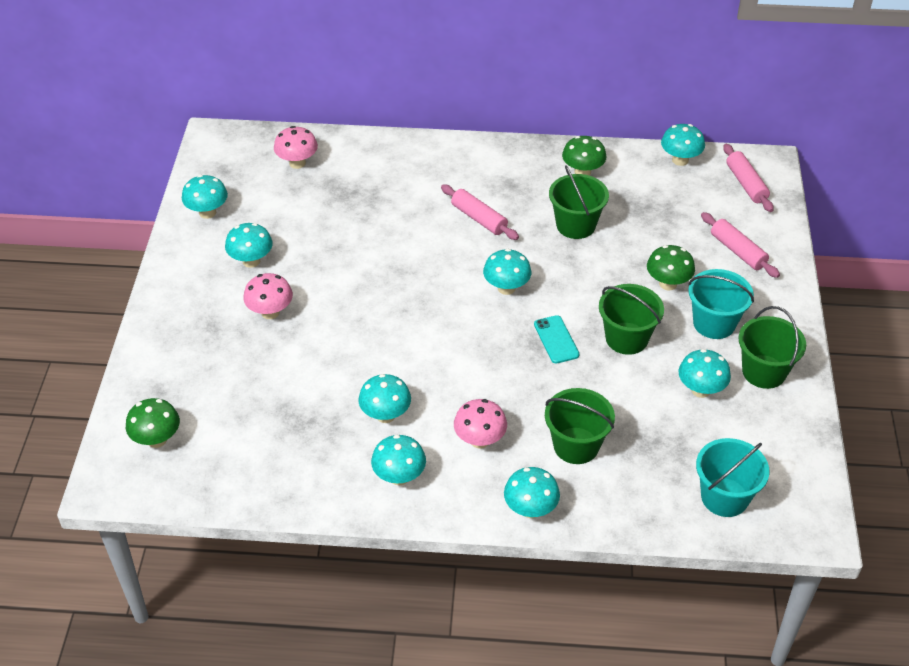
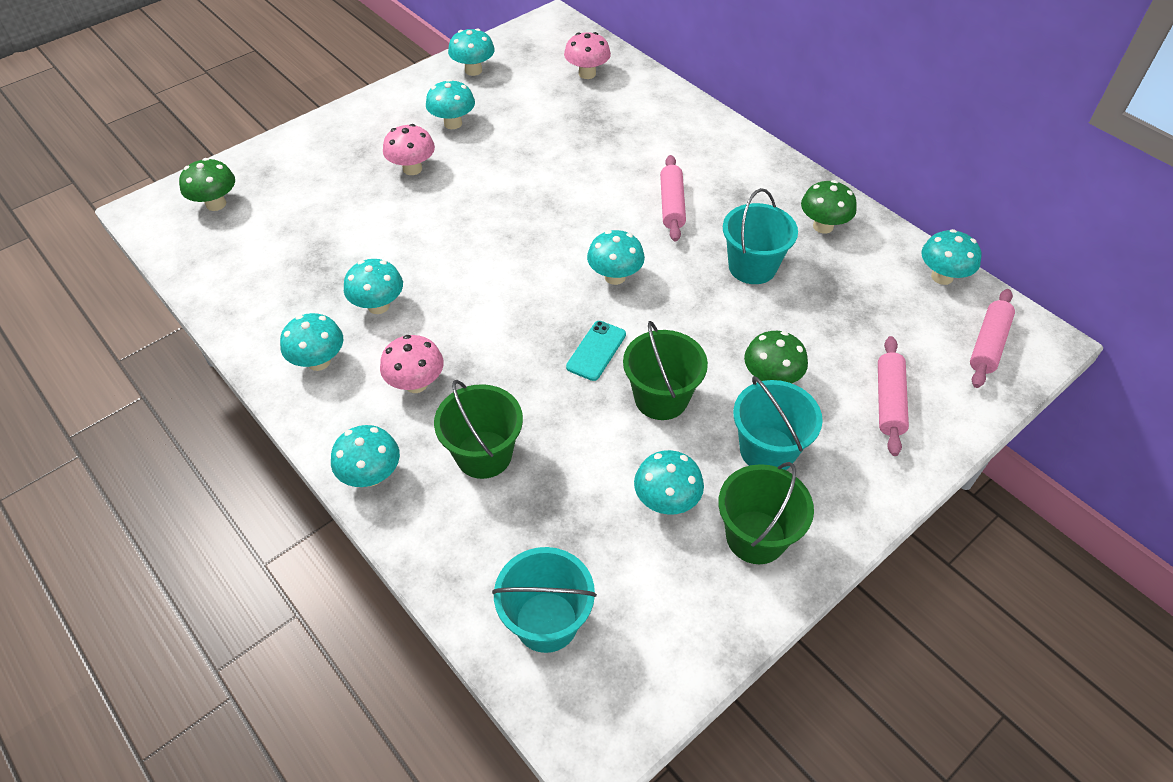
camera: 45 degrees right, 5 degrees up
green bucket [549,166,609,239] -> turquoise bucket [723,188,798,284]

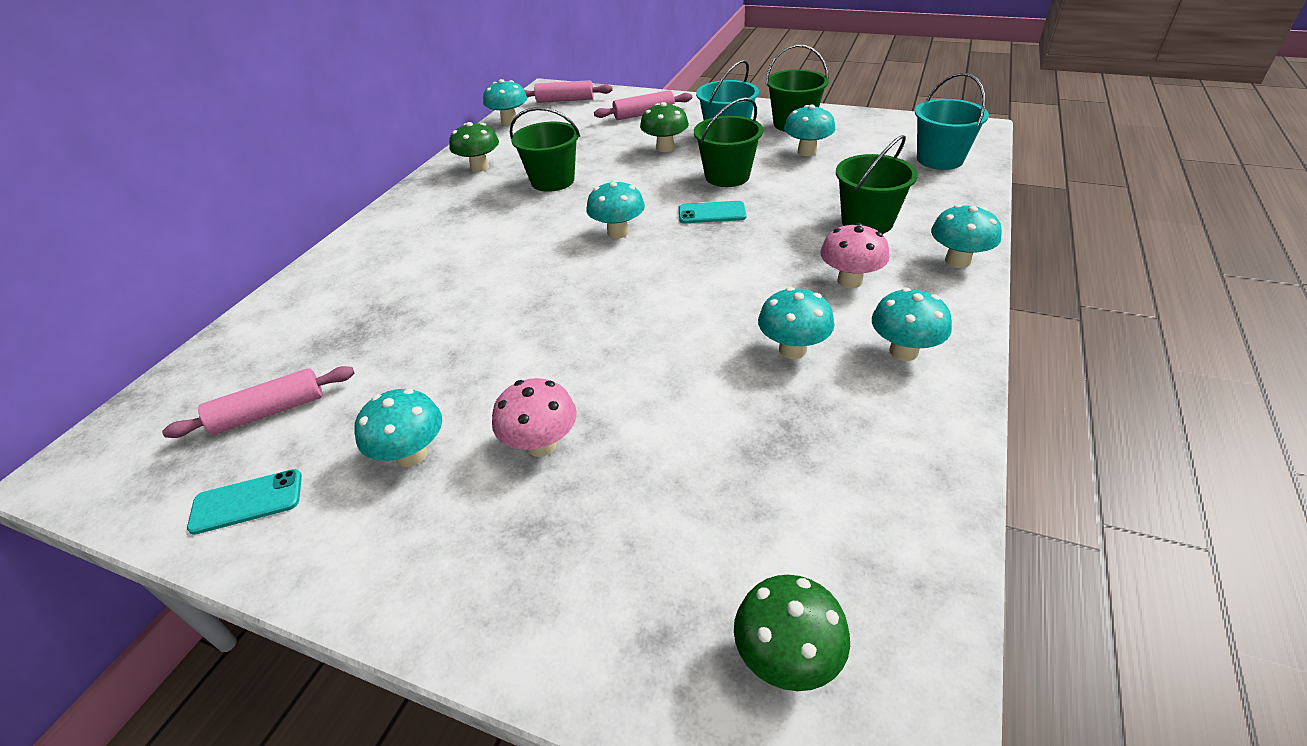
camera: 115 degrees left, 10 degrees down
turquoise mushroom [448,28,495,76] -> turquoise phone [187,469,302,535]
pink mushroom [564,32,611,79] -> none
pink rolling pin [660,155,686,242] -> pink rolling pin moved to [162,366,355,438]
turquoise bucket [723,188,798,284] -> green bucket [510,107,580,192]

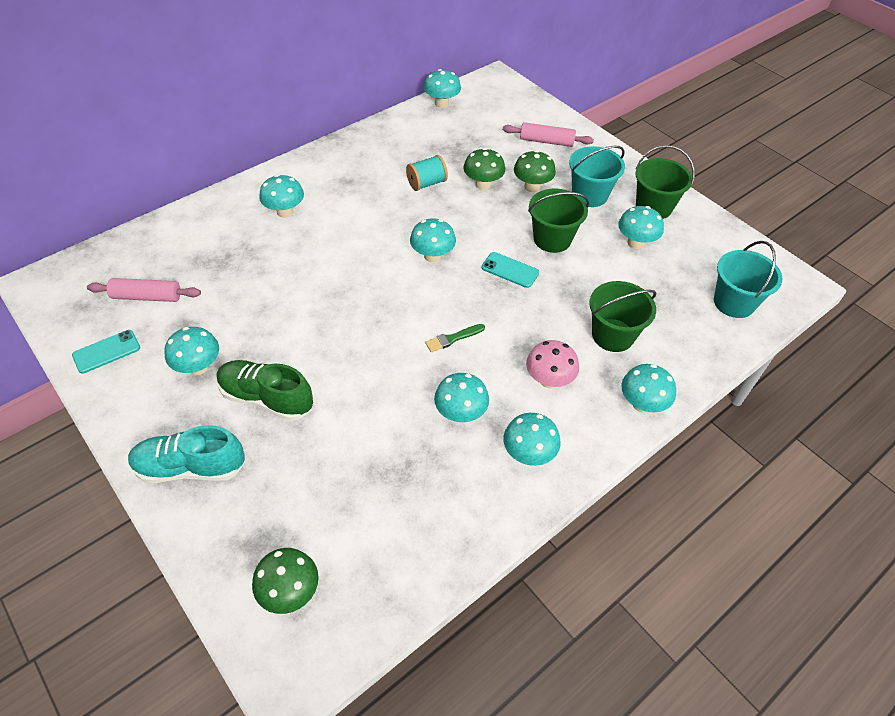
camera: 25 degrees right, 10 degrees up
turquoise phone [187,469,302,535] -> turquoise phone turned 45 degrees counterclockwise [72,330,140,374]
green mushroom [449,122,499,172] -> green mushroom moved to [463,148,505,190]
pink mushroom [492,378,577,457] -> green shoe [217,360,313,421]
green bucket [510,107,580,192] -> turquoise spool [406,155,448,191]
pink rolling pin [524,80,612,103] -> none
none -> turquoise shoe [128,425,245,483]
none -> turquoise mushroom [259,175,304,218]
none -> green brush [425,324,485,352]

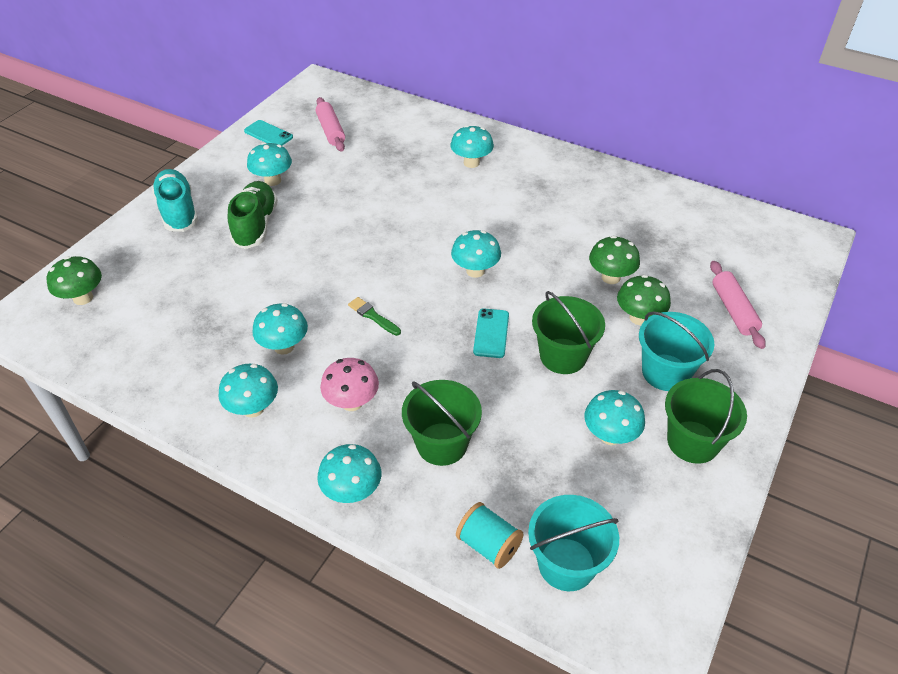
camera: 70 degrees right, 5 degrees down
turquoise spool [406,155,448,191] -> turquoise spool moved to [456,502,524,569]
turquoise mushroom [424,69,461,108] -> none

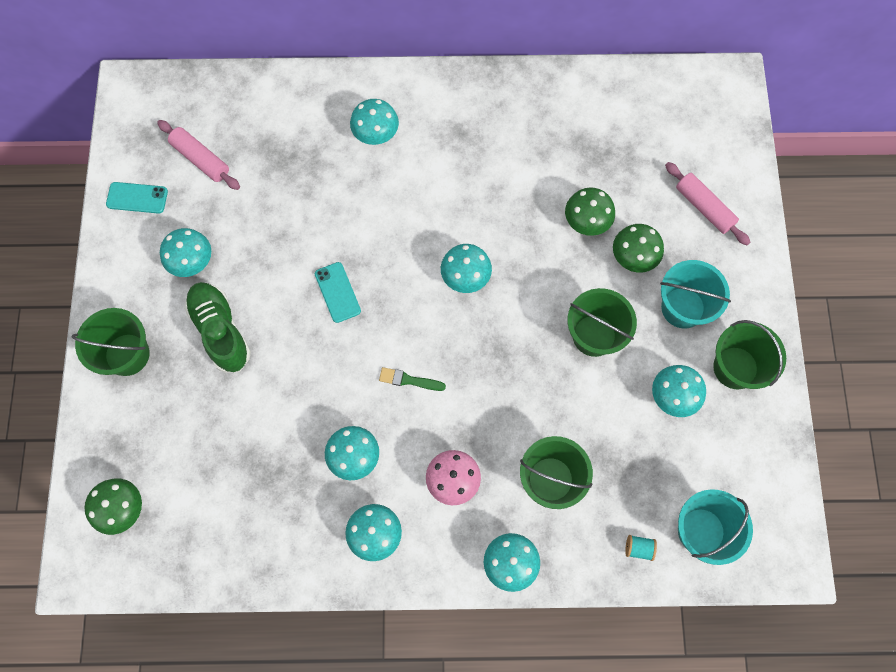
camera: 30 degrees left, 25 degrees up
turquoise shoe [151,169,198,232] -> green bucket [72,308,150,376]
turquoise spool [456,502,524,569] -> turquoise spool [625,535,657,561], size x0.60
turquoise phone [473,308,509,358] -> turquoise phone moved to [315,262,361,323]

